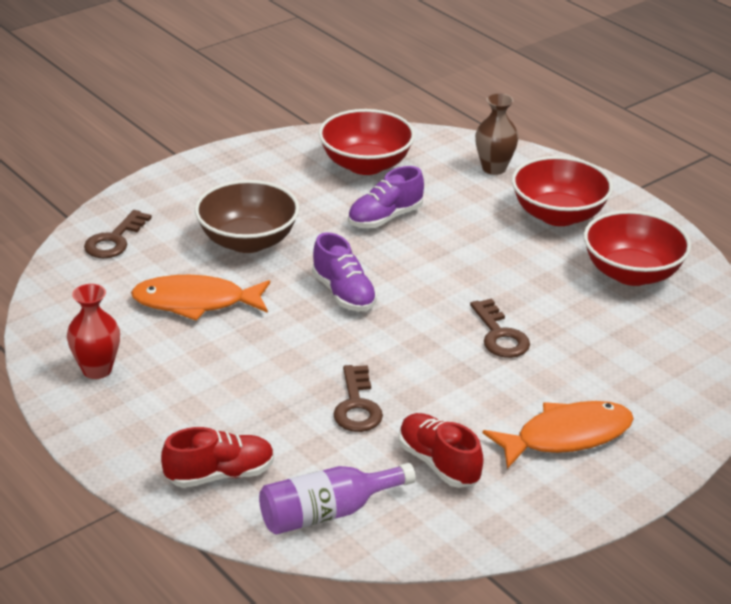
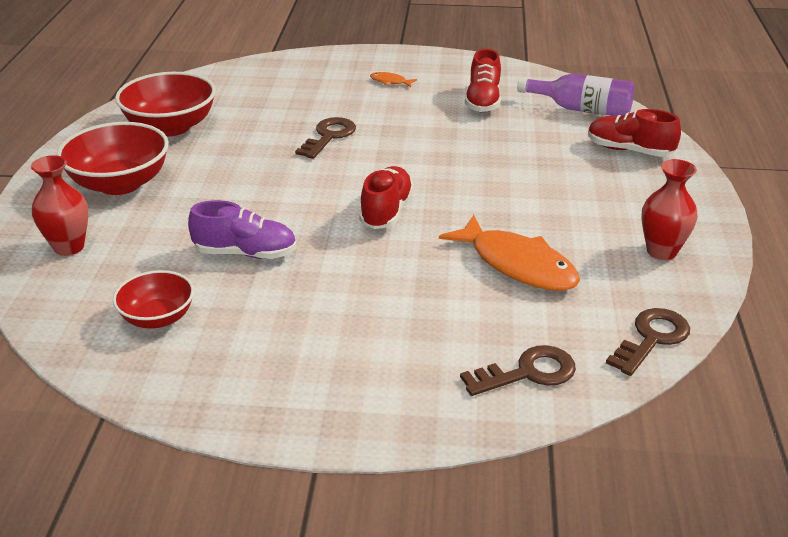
camera: 135 degrees left, 0 degrees up
brown bowl [195,180,299,253] -> none
purple shoe [312,232,377,311] -> red shoe [359,166,414,229]
red bowl [319,109,415,175] -> red bowl [113,270,194,329], size x0.61
brown key [333,365,383,432] -> brown key moved to [606,308,690,376]
brown vase [475,93,519,175] -> red vase [31,155,89,256]
orange fish [483,401,634,469] -> orange fish [370,72,417,87], size x0.42

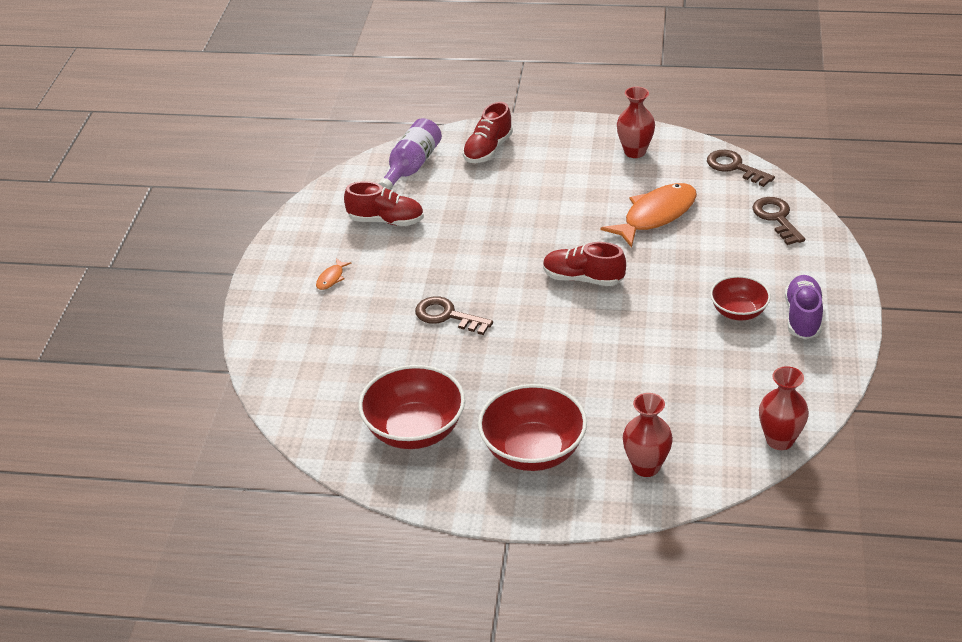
camera: 85 degrees left, 5 degrees up
red bowl [113,270,194,329] -> red bowl moved to [710,276,771,320]
purple shoe [188,200,296,259] -> purple shoe moved to [785,275,823,339]
none -> red vase [759,366,809,450]

